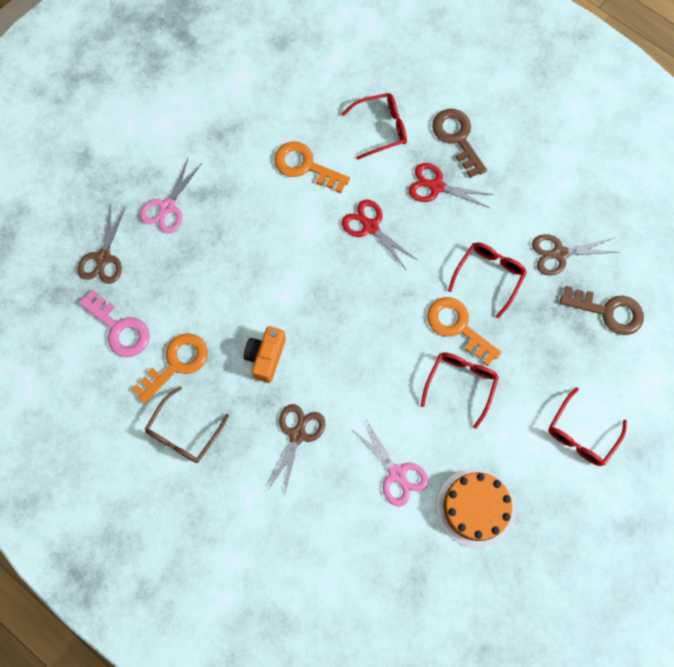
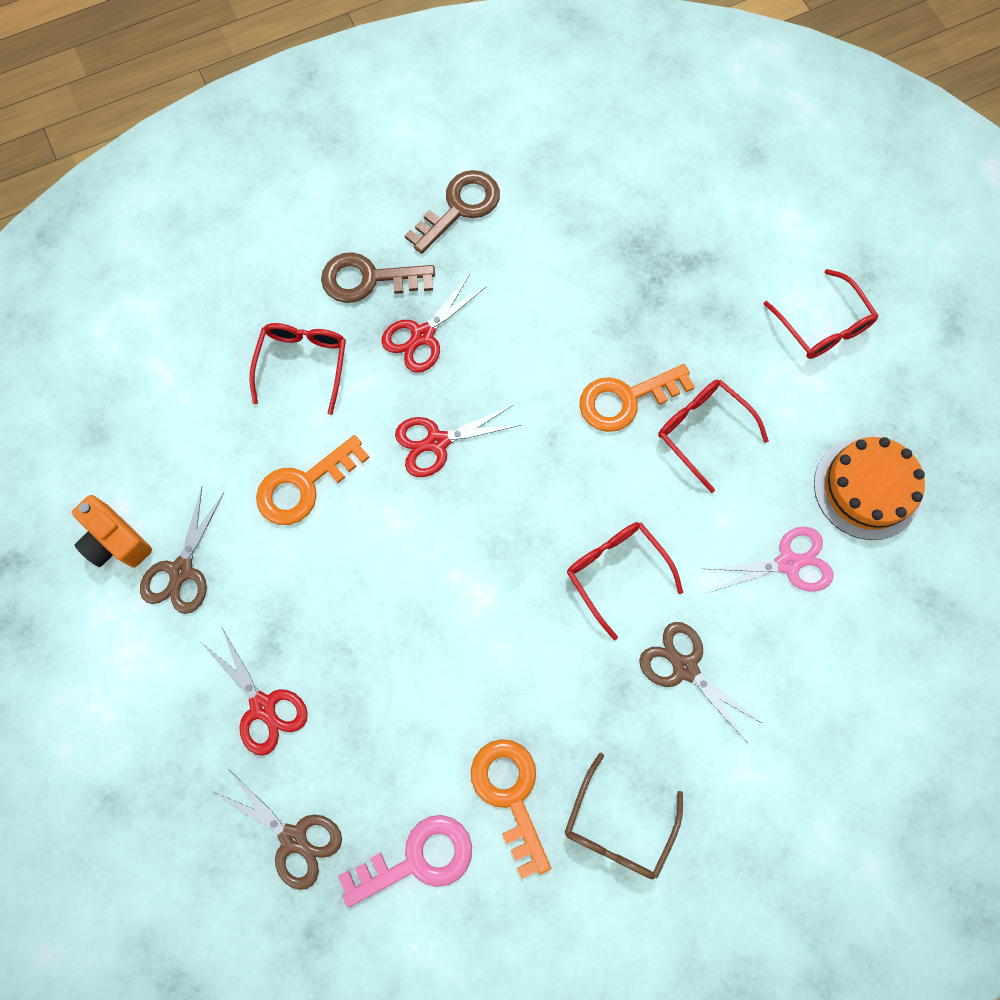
camera: 65 degrees left, 0 degrees up
pink scissors [140,159,202,233] -> red scissors [202,626,308,756]
brown glasses [145,386,229,463] -> brown glasses turned 60 degrees clockwise [565,753,683,879]
orange camera [244,326,286,383] -> orange camera moved to [72,495,152,568]
red glasses [448,243,527,319] -> red glasses moved to [567,522,683,640]
brown scissors [532,234,618,276] -> brown scissors moved to [140,487,224,614]
brown key [560,286,644,335] -> brown key moved to [404,170,500,254]

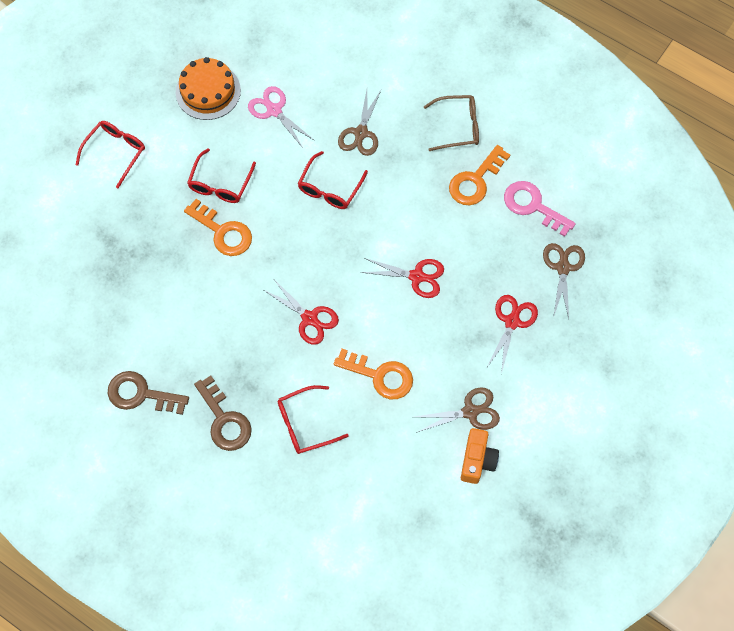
camera: 120 degrees left, 5 degrees down
red scissors [381,274,487,373] -> red scissors moved to [361,258,444,298]

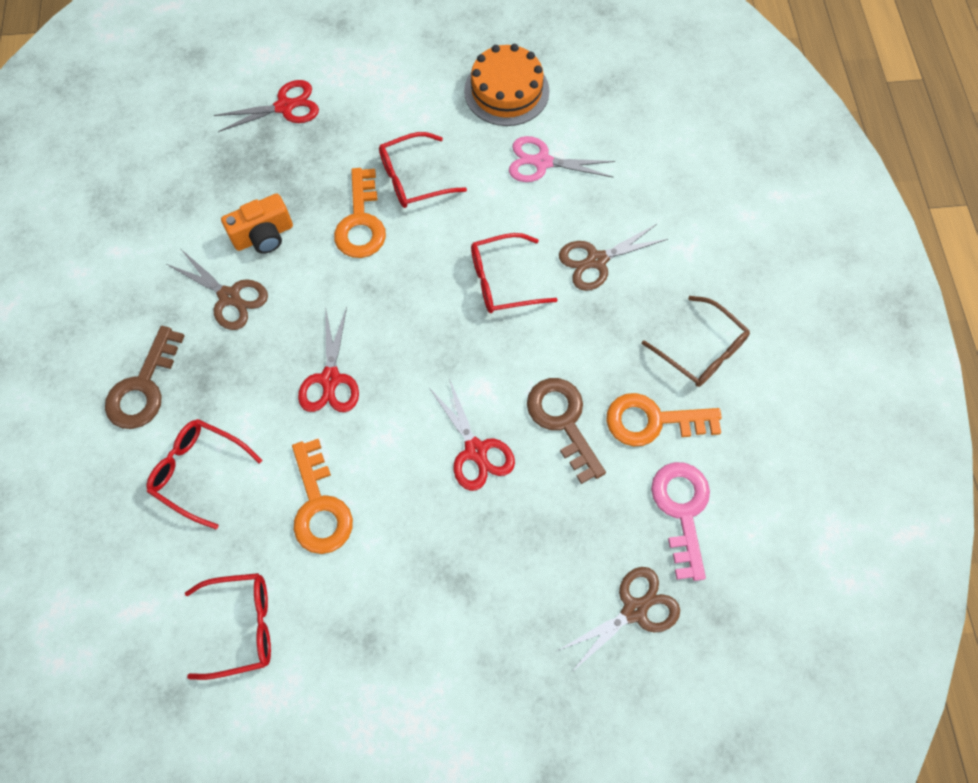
camera: 50 degrees right, 0 degrees up
red glasses [76,121,145,188] -> red glasses moved to [185,573,271,680]
brown key [107,371,189,415] -> brown key moved to [527,378,606,484]
pink scissors [248,86,315,148] -> pink scissors turned 90 degrees counterclockwise [509,136,615,182]
brown scissors [414,387,500,433] -> brown scissors moved to [166,249,268,330]
orange camera [461,428,499,484] -> orange camera moved to [221,194,293,254]
red scissors [487,295,538,374] -> red scissors moved to [214,80,319,132]

